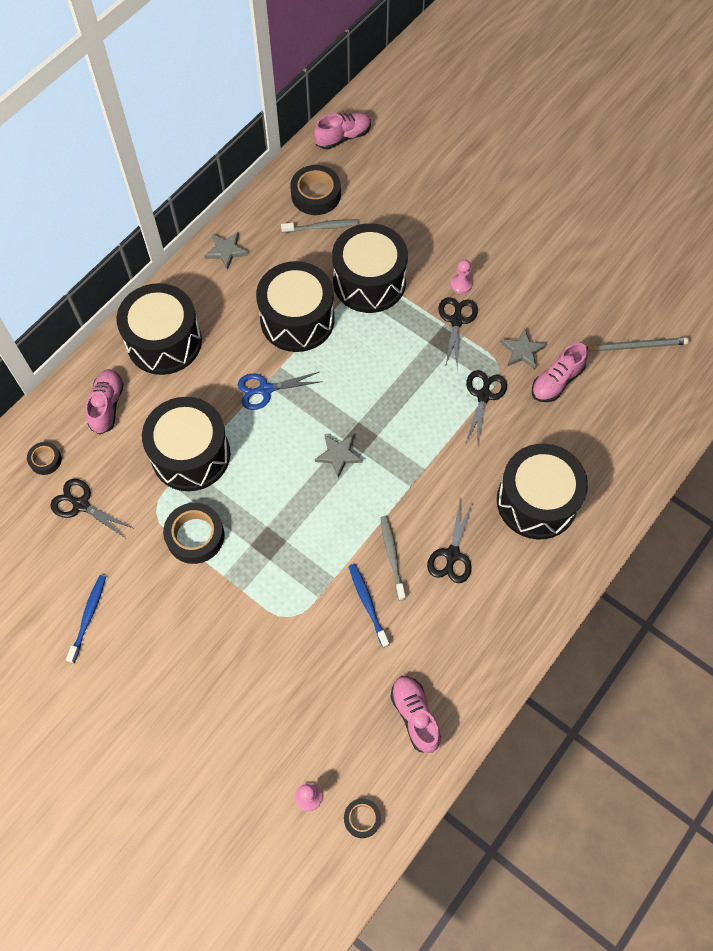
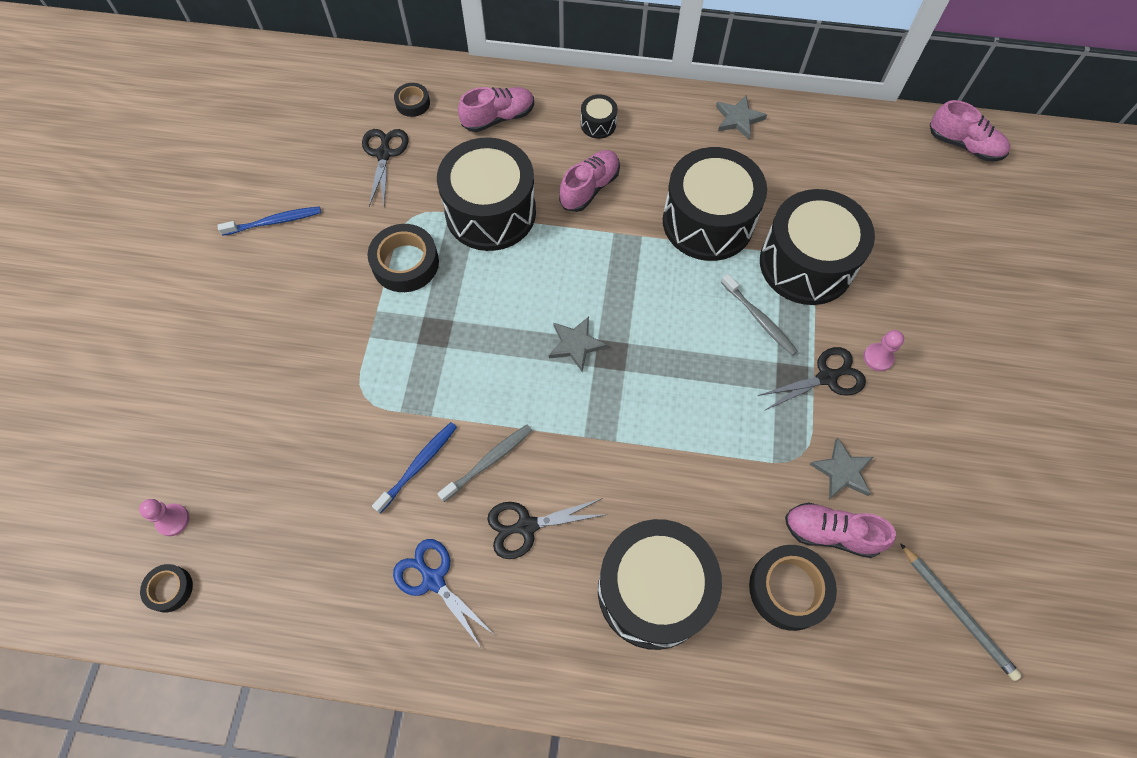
camera: 60 degrees right, 0 degrees up
black drum [117,283,202,375] -> black drum [581,94,617,139], size x0.41
blue scissors [238,372,323,410] -> blue scissors moved to [393,539,496,649]
grey toothbrush [281,219,358,233] -> grey toothbrush moved to [721,274,798,356]
black tape [290,165,341,215] -> black tape moved to [749,545,837,631]
pink shoe [390,676,441,753] -> pink shoe moved to [559,150,620,212]
black scissors [466,370,507,445] -> none

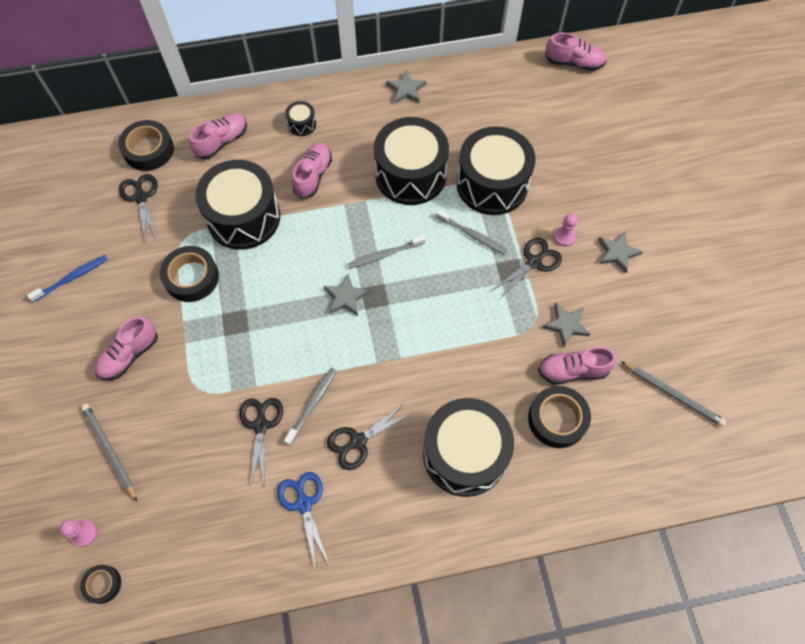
camera: 20 degrees left, 0 degrees up
blue toothbrush [372,422,457,513] -> black scissors [239,398,283,487]
blue scissors [393,539,496,649] -> blue scissors turned 45 degrees clockwise [277,472,329,567]
black tape [394,83,430,117] -> black tape [118,120,174,171], size x1.77
none -> grey pencil [81,404,137,501]
none -> pink shoe [95,317,158,380]
none -> grey toothbrush [348,235,425,269]
none -> grey star [598,232,643,273]

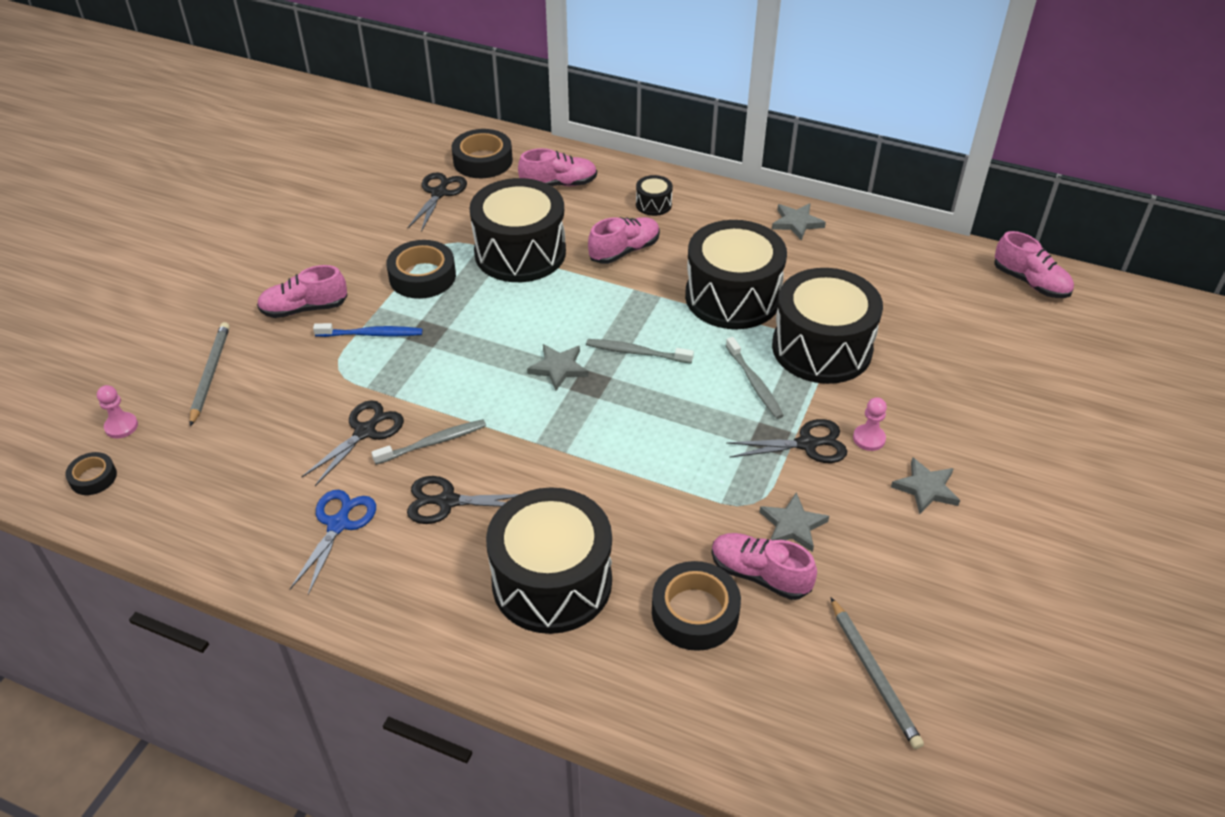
camera: 35 degrees right, 20 degrees down
blue toothbrush [27,255,108,302] -> blue toothbrush moved to [313,323,422,337]

